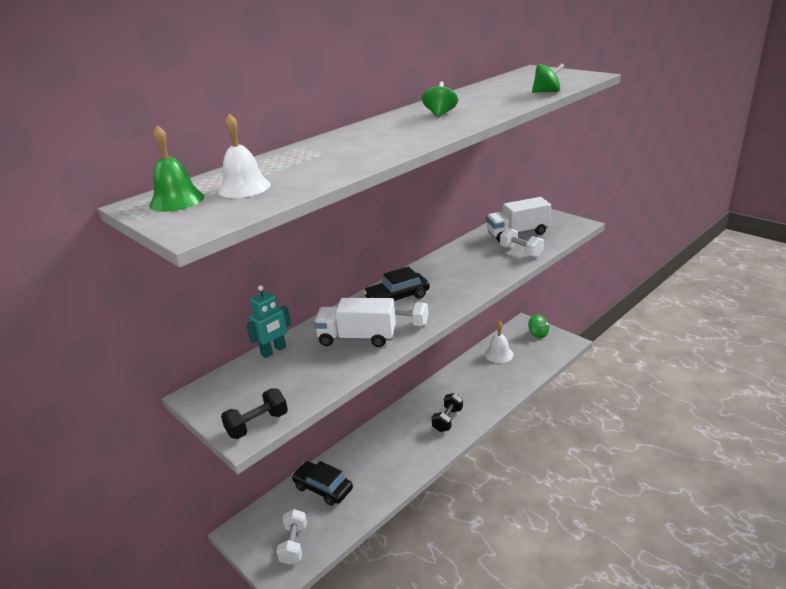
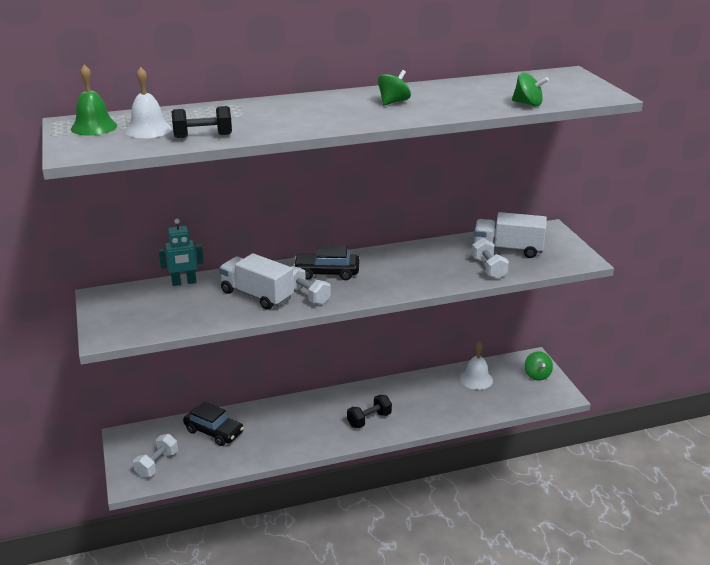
camera: 25 degrees right, 0 degrees up
black dumbbell [221,388,288,439] -> black dumbbell moved to [172,106,232,138]
black car [292,461,353,506] -> black car turned 150 degrees clockwise [183,402,244,446]

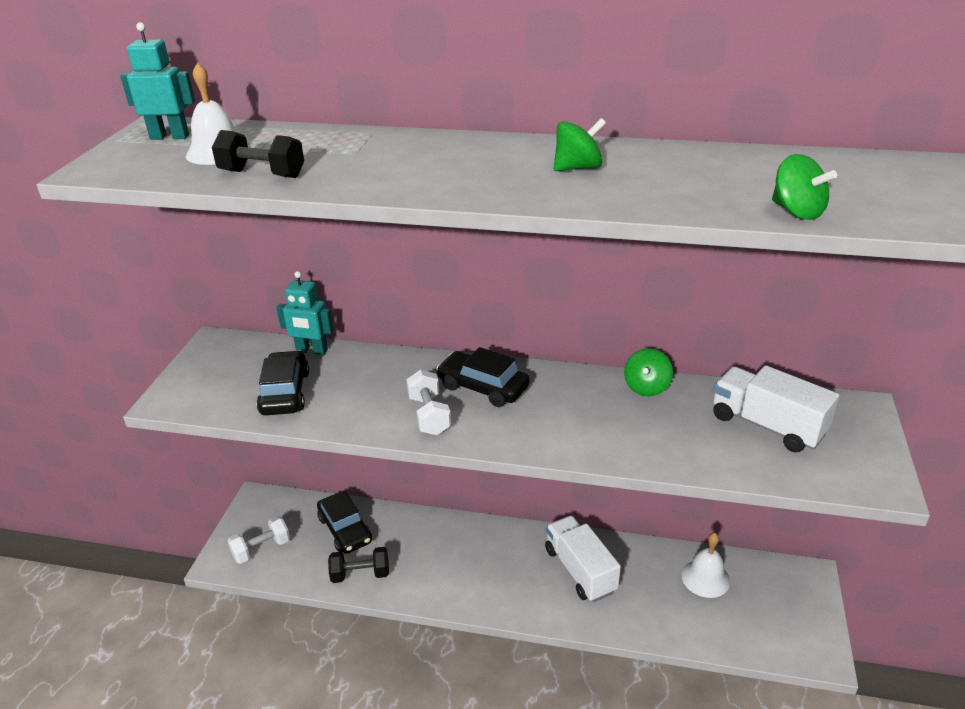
camera: 30 degrees right, 5 degrees up
green bell [71,65,117,136] -> turquoise robot [120,22,195,140]
white truck [219,253,294,310] -> white truck moved to [545,516,621,602]
black dumbbell [347,395,392,428] -> black dumbbell moved to [328,547,389,583]
white dumbbell [472,238,509,279] -> none
green spinning top [525,351,553,381] -> green spinning top moved to [624,348,673,396]
none -> black car [257,350,309,415]

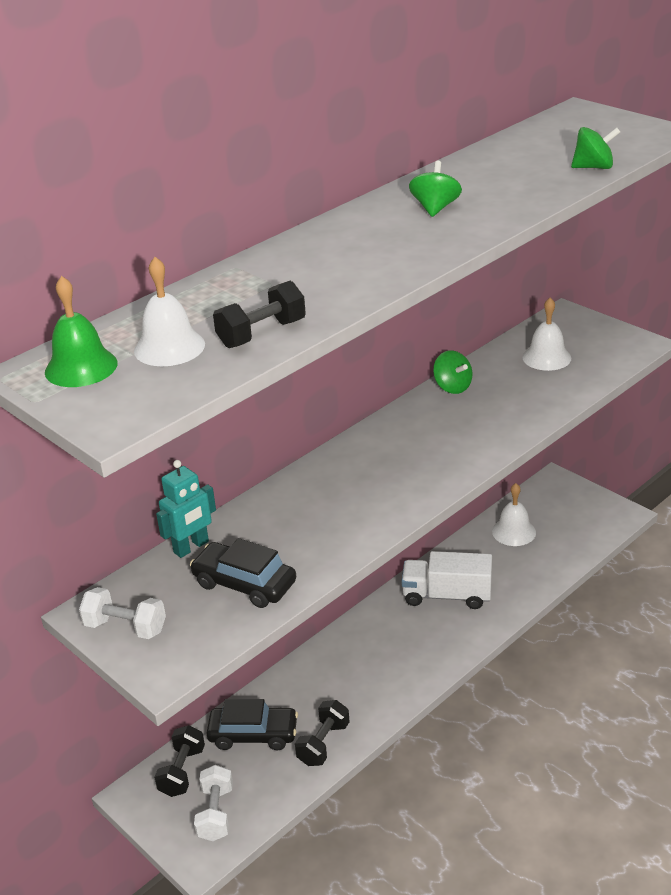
camera: 55 degrees left, 0 degrees up
turquoise robot [120,22,195,140] -> green bell [45,276,118,387]
white dumbbell [406,370,451,435] -> white dumbbell moved to [79,587,166,639]
black car [436,347,530,407] -> none
white truck [713,365,839,452] -> white bell [522,298,571,371]
none -> black dumbbell [154,725,205,797]

